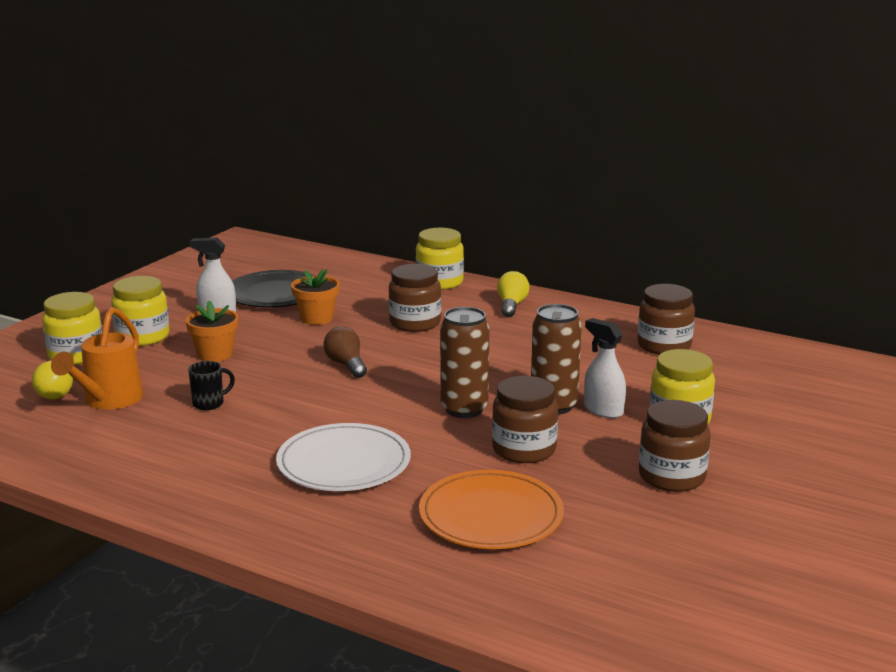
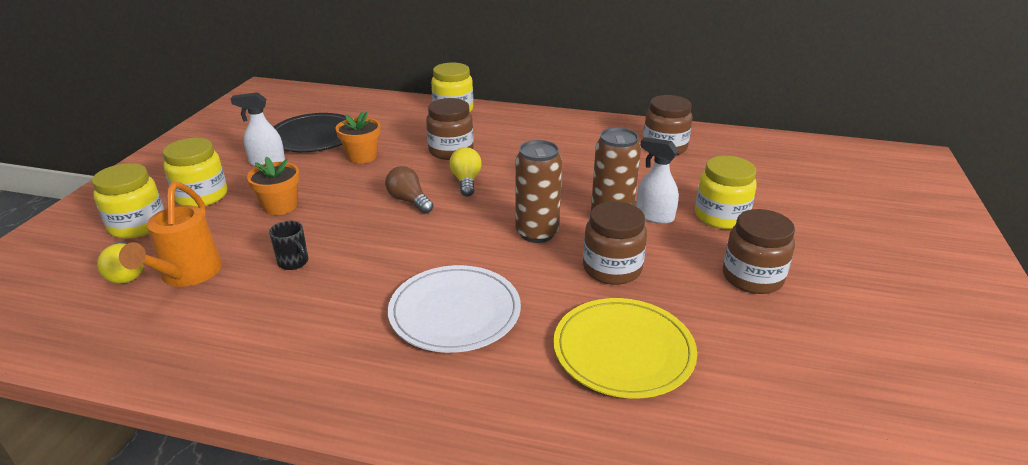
camera: 15 degrees left, 10 degrees up
black mug [188,361,235,410] -> black mug turned 90 degrees clockwise [269,221,308,270]
orange plate [419,470,564,549] -> yellow plate [553,298,697,398]
yellow light bulb [497,271,530,317] -> yellow light bulb moved to [449,147,482,197]

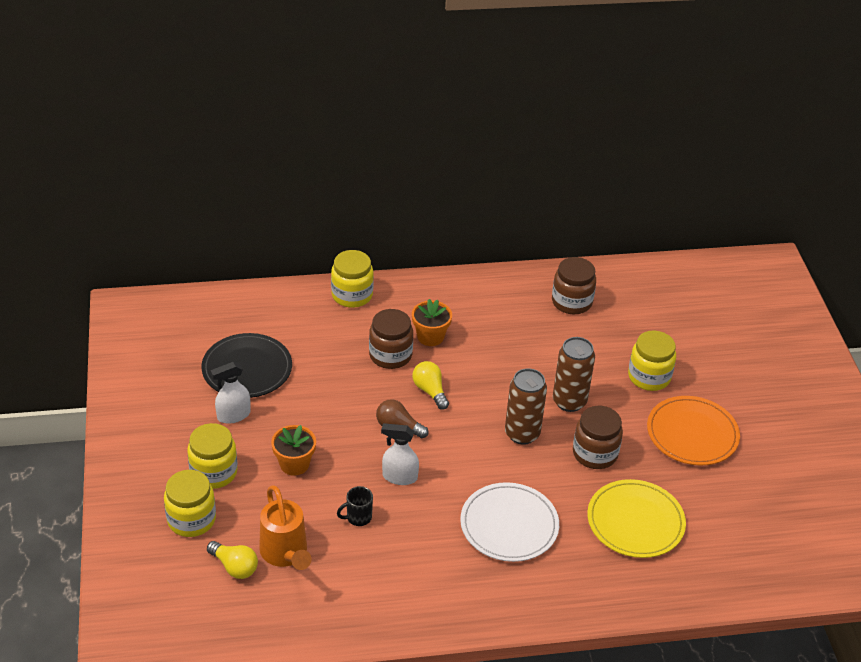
camera: 25 degrees left, 10 degrees up
black mug [269,221,308,270] -> black mug turned 135 degrees clockwise [337,486,373,526]
orange flower pot [336,112,381,164] -> orange flower pot moved to [412,299,452,346]
white spray bottle [636,137,679,224] -> white spray bottle moved to [381,423,419,485]
brown jar [723,209,795,294] -> orange plate [647,396,740,465]

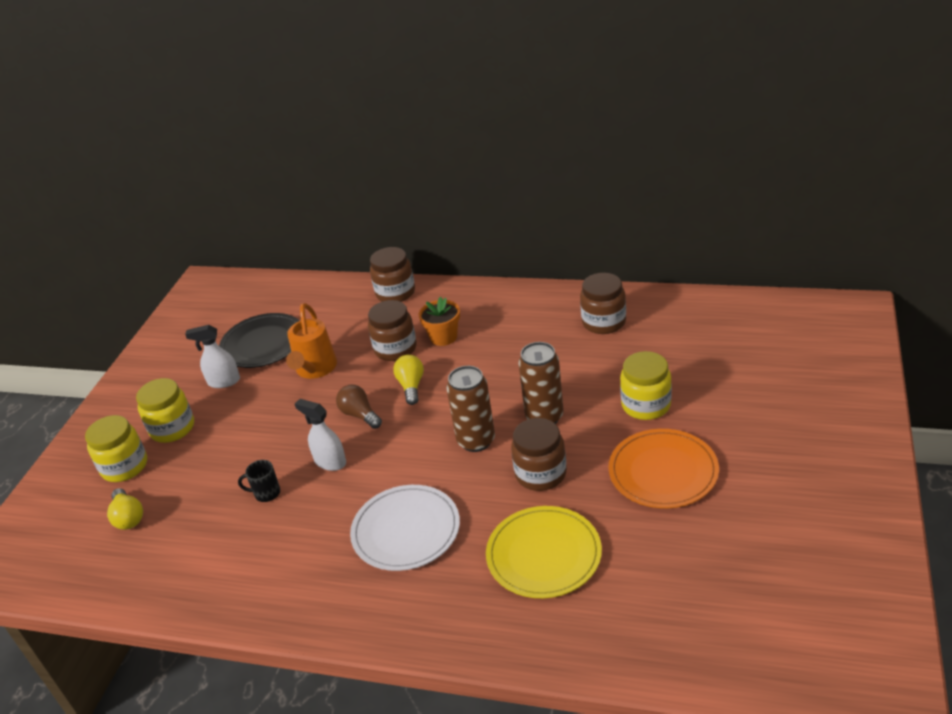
camera: 30 degrees right, 5 degrees down
orange watering can [259,485,312,570] -> orange watering can moved to [286,303,337,379]
orange flower pot [271,425,316,476] -> none
yellow jar [331,250,374,308] -> brown jar [370,247,415,302]

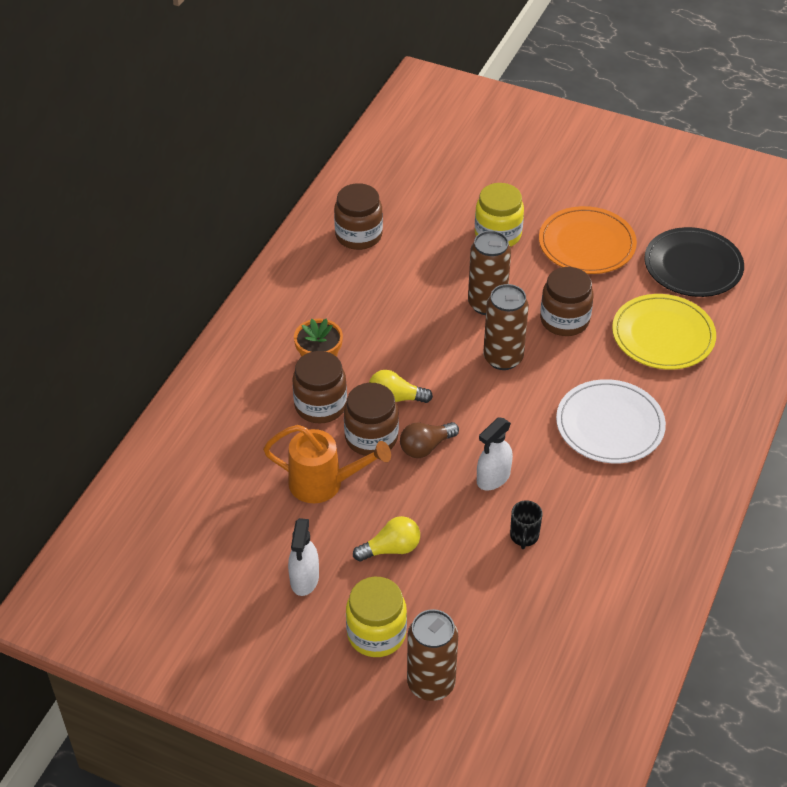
camera: 85 degrees left, 10 degrees up
yellow jar [85,415,147,482] -> brown can [407,609,458,701]
yellow light bulb [107,488,143,530] -> yellow light bulb moved to [353,516,420,561]
black plate [219,313,300,368] -> black plate moved to [644,227,744,297]
brown jar [370,247,415,302] -> brown jar moved to [344,383,399,456]

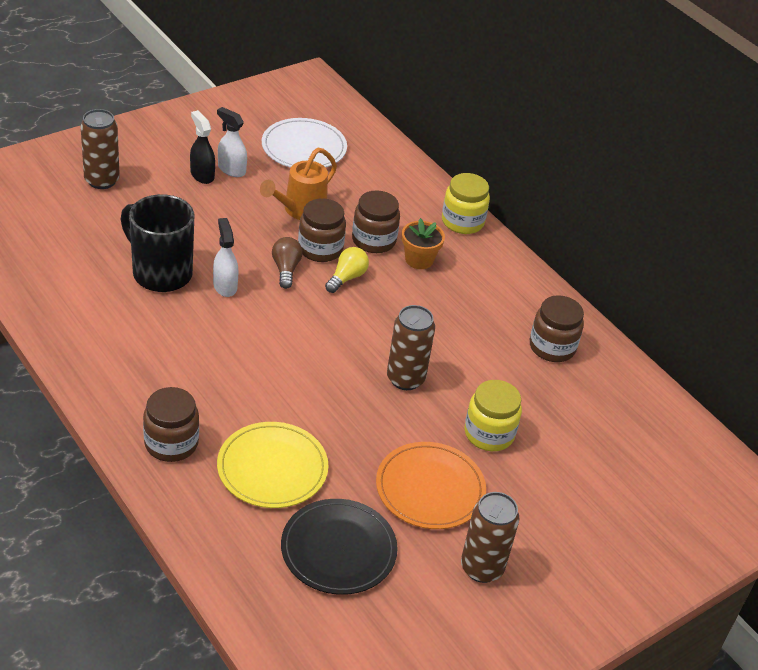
camera: 115 degrees right, 5 degrees down
yellow jar [346,577,407,657] -> yellow jar moved to [442,173,490,234]
yellow light bulb [353,516,420,561] -> none
brown can [483,284,529,370] -> brown can moved to [461,492,519,583]
black mug [510,500,543,549] -> black mug [121,194,194,292], size x2.42
brown jar [540,267,594,336] -> brown jar moved to [143,387,199,462]
white plate [556,379,666,463] -> white plate moved to [262,118,347,168]
none -> black spray bottle [190,110,215,184]

